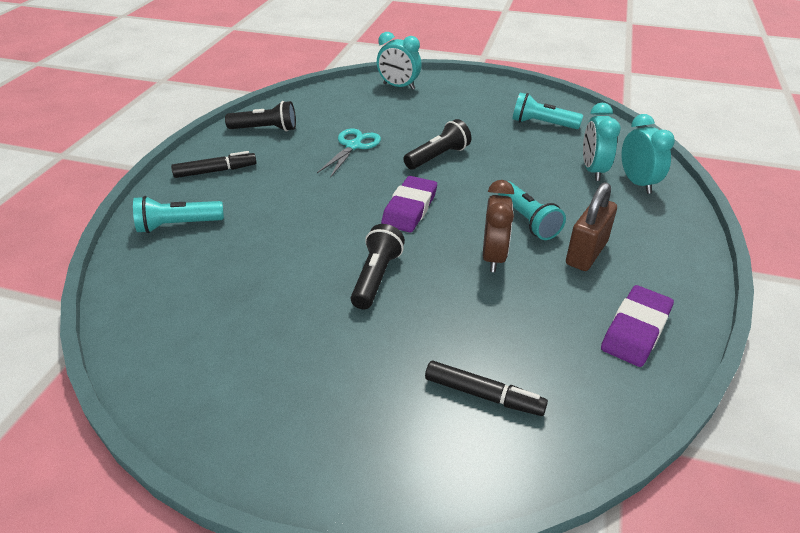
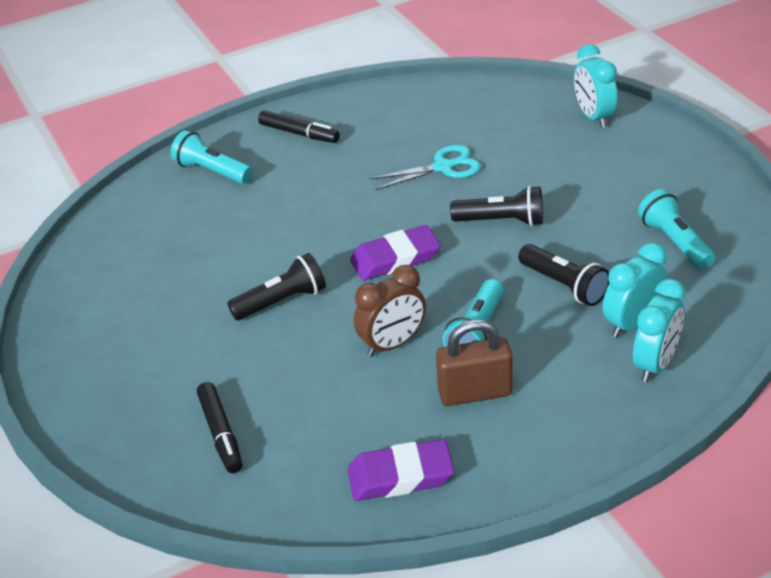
camera: 50 degrees right, 0 degrees up
black flashlight [225,101,296,131] -> black flashlight moved to [518,244,610,306]

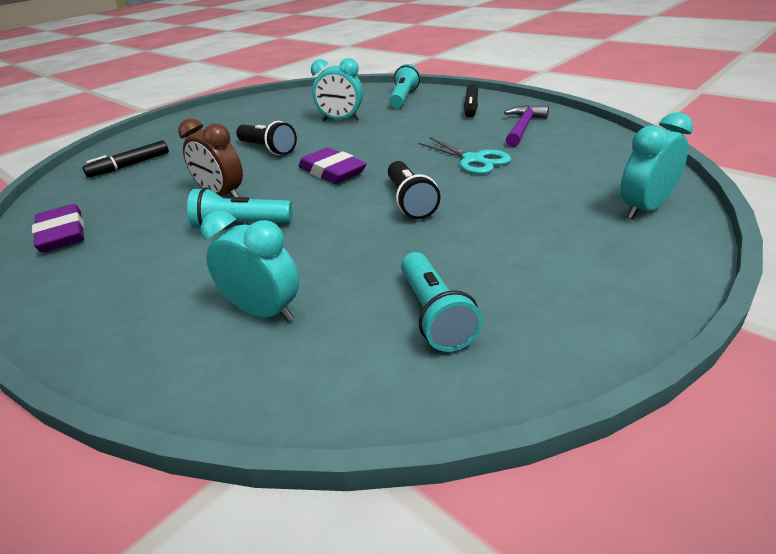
camera: 70 degrees right, 5 degrees down
brown padlock [436,320,513,406] -> none
black flashlight [518,244,610,306] -> none
turquoise clock [633,279,685,382] -> turquoise clock moved to [311,58,363,121]
turquoise flashlight [638,189,716,270] -> turquoise flashlight turned 120 degrees clockwise [401,252,483,352]
none -> purple hammer [504,105,549,147]

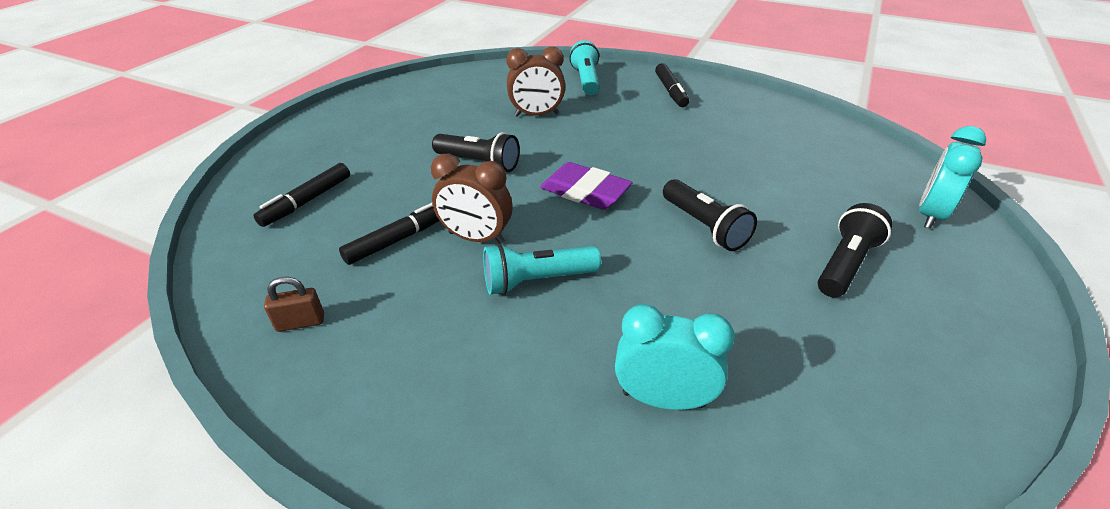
camera: 20 degrees left, 5 degrees up
purple eraser [32,204,84,253] -> brown padlock [264,277,324,332]
turquoise clock [311,58,363,121] -> brown clock [506,47,565,117]
turquoise flashlight [401,252,483,352] -> none
turquoise scissors [418,137,511,174] -> none
purple hammer [504,105,549,147] -> none
none -> black marker [339,203,440,265]
none -> black flashlight [818,203,892,298]

